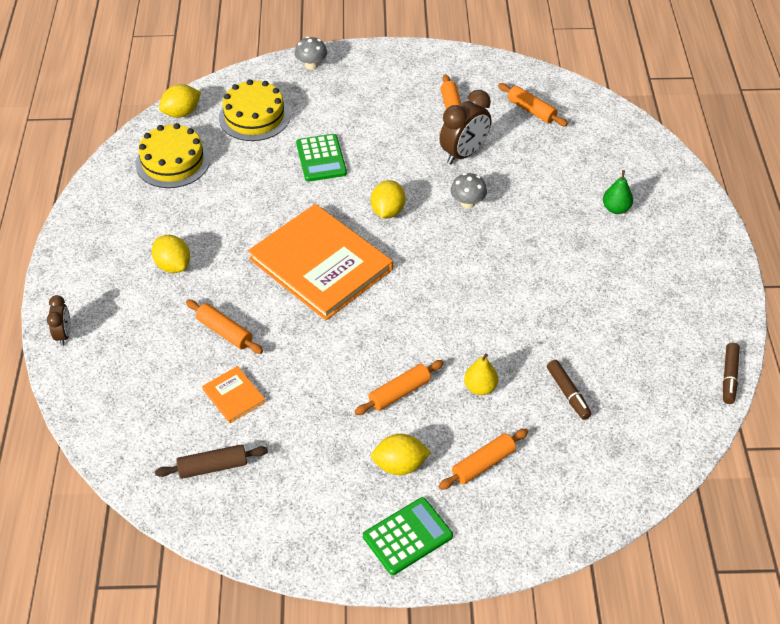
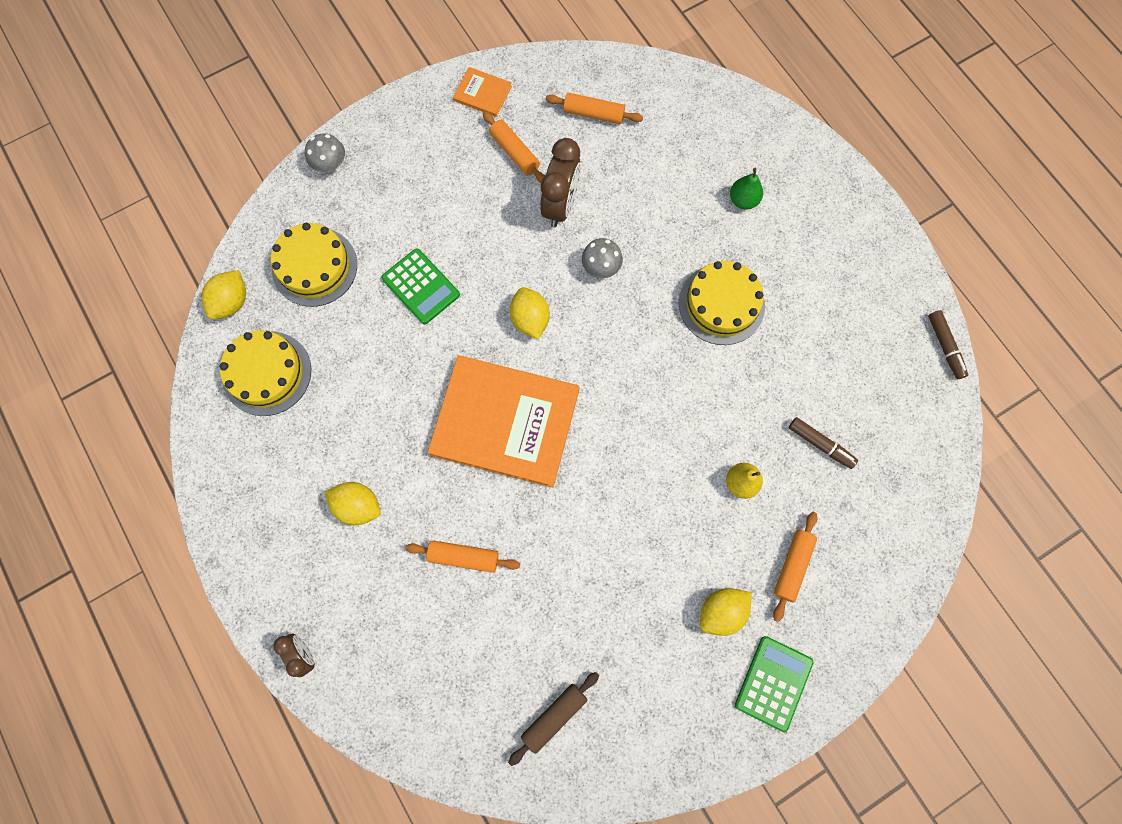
camera: 30 degrees left, 25 degrees up
orange book [202,366,266,423] -> orange book moved to [453,67,512,117]
orange rolling pin [354,360,444,415] -> none
none -> yellow cake [679,261,765,345]

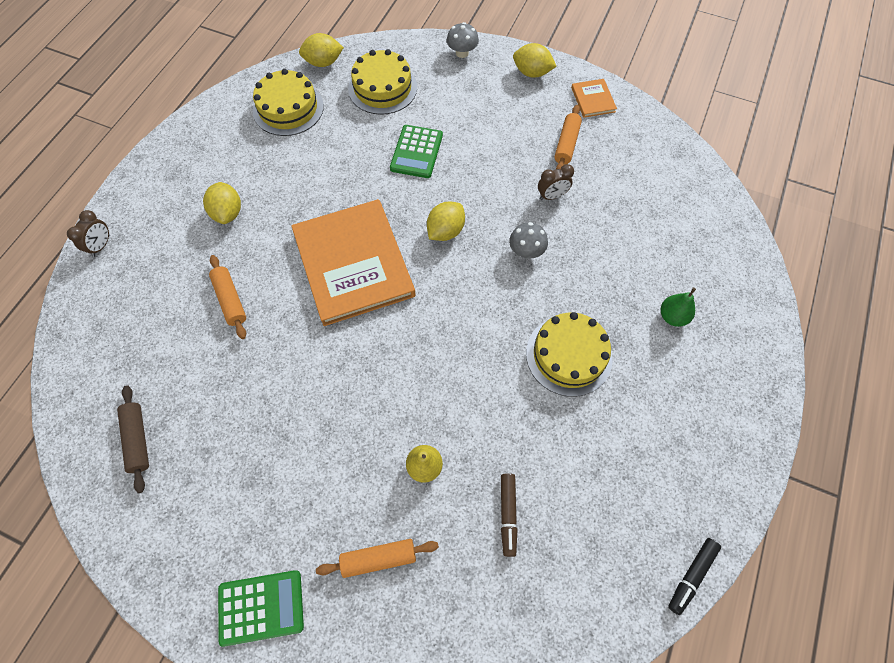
camera: 55 degrees right, 10 degrees down
brown rolling pin [508,672,599,766] -> brown rolling pin turned 60 degrees clockwise [117,385,149,493]
brown clock [540,138,581,227] -> brown clock [538,164,574,200], size x0.57
orange rolling pin [545,93,643,124] -> none
yellow lemon [700,588,752,636] -> yellow lemon moved to [513,43,557,77]
brown marker [928,310,968,379] -> black marker [668,538,721,615]

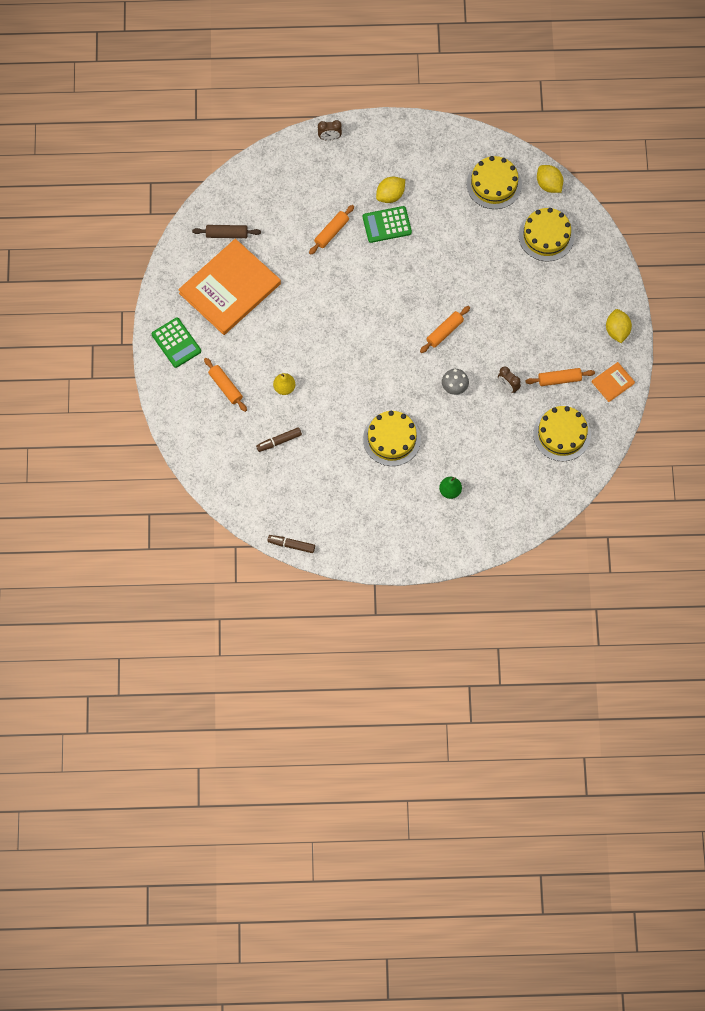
camera: 65 degrees right, 5 degrees up
brown rolling pin [117,385,149,493] -> brown rolling pin turned 45 degrees clockwise [192,225,261,238]
orange book [291,199,416,326] -> orange book moved to [178,239,281,335]
green calculator [390,125,443,178] -> green calculator moved to [363,206,412,243]
yellow lemon [427,202,465,241] -> orange rolling pin [420,306,470,353]
grey mushroom [447,22,479,58] -> none
black marker [668,538,721,615] -> brown marker [267,535,315,553]
none -> yellow cake [533,406,591,461]

